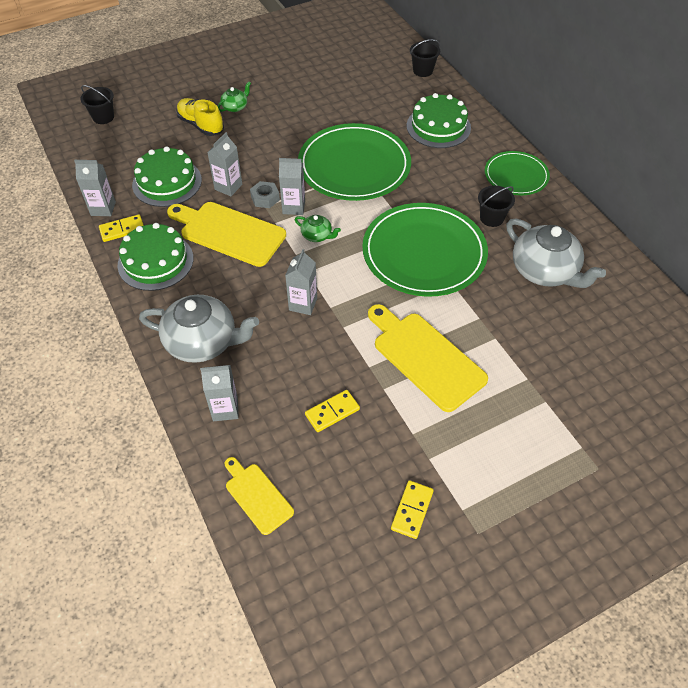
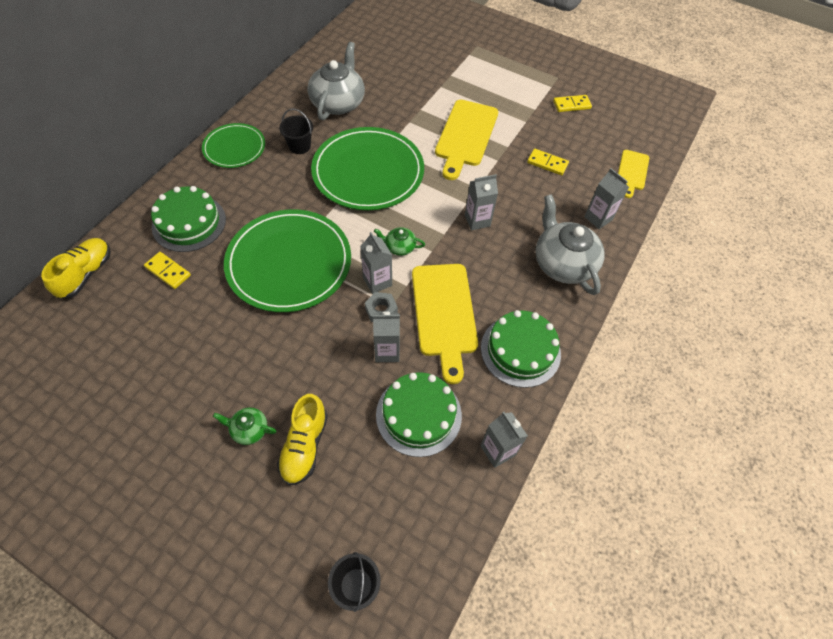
camera: 125 degrees left, 5 degrees up
yellow domino [99,214,144,242] -> yellow domino moved to [144,252,191,289]
green teapot [294,215,341,242] -> green teapot turned 75 degrees counterclockwise [374,227,425,256]
black bucket [410,39,440,77] -> yellow shoe [41,238,111,299]

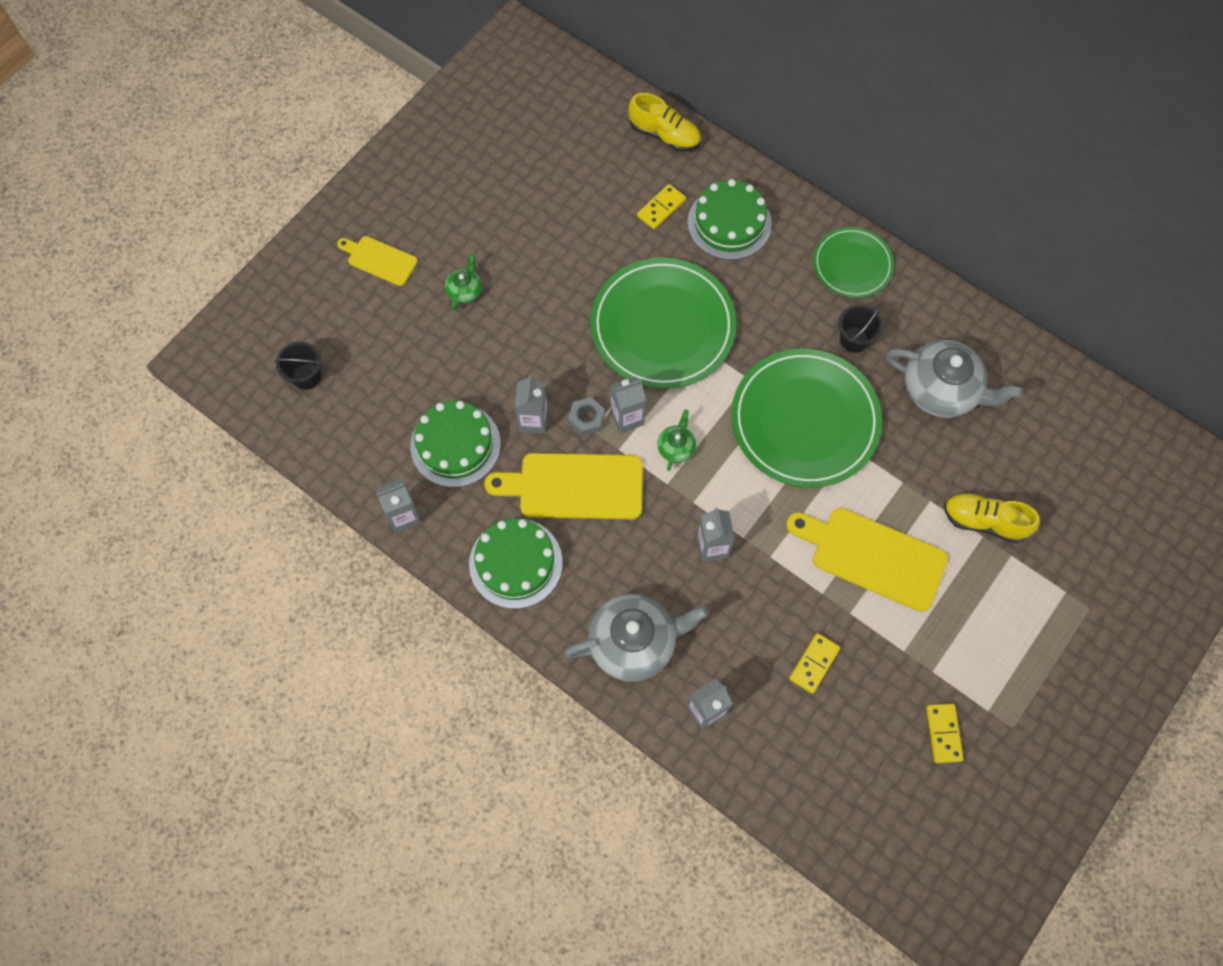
camera: 100 degrees right, 10 degrees up
yellow shoe [277,394,328,485] -> yellow shoe moved to [944,492,1040,543]
yellow cutting board [618,150,649,198] -> yellow cutting board moved to [337,236,418,286]

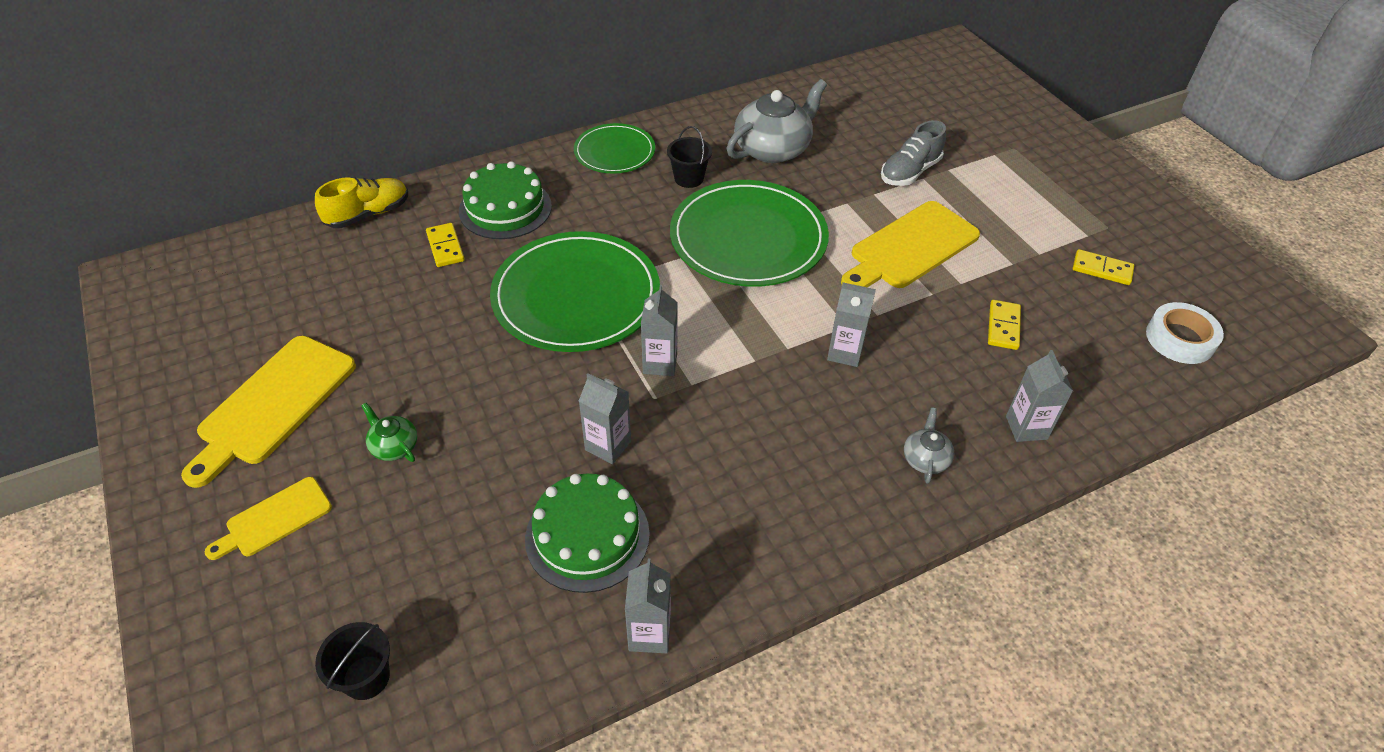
camera: 65 degrees left, 20 degrees down
green cake [469,518,563,609] -> none
yellow cutting board [484,453,643,519] -> yellow cutting board moved to [181,336,356,488]
grey teapot [564,594,709,682] -> grey teapot [904,408,955,484], size x0.47
grey nut [568,397,605,436] -> none
green teapot [657,409,696,471] -> none
yellow domino [789,633,840,694] -> yellow domino turned 45 degrees clockwise [988,300,1021,350]
yellow shoe [944,492,1040,543] -> grey shoe [881,120,946,186]
none -> white tape [1146,302,1224,364]

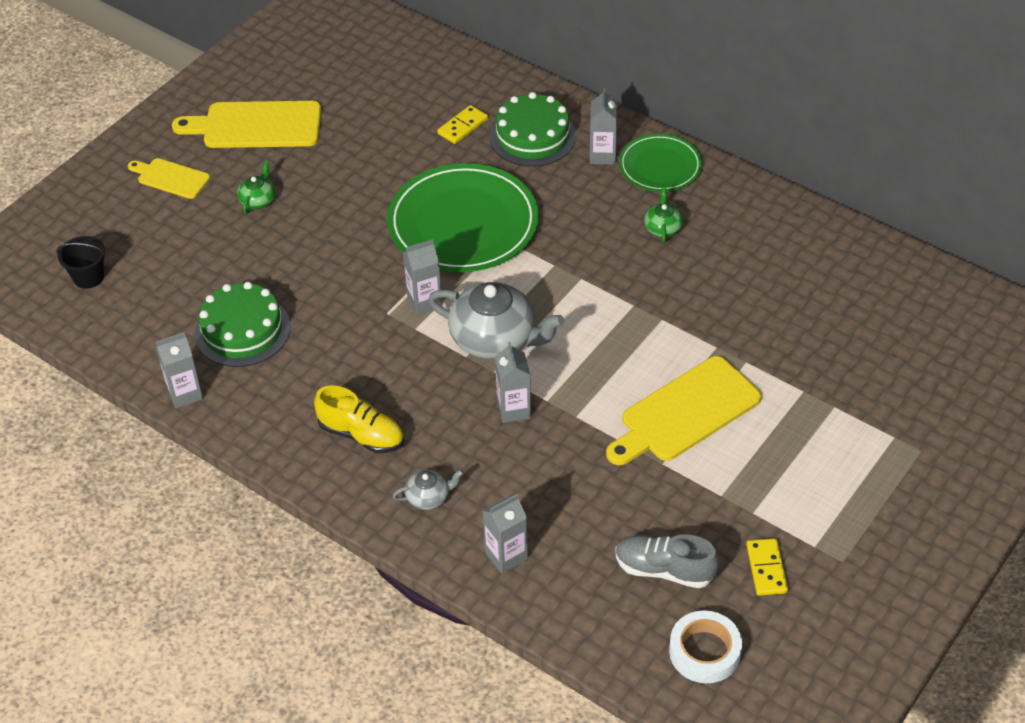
camera: 65 degrees right, 0 degrees up
yellow shoe [315,178,408,228] -> yellow shoe moved to [314,385,404,453]
grey carton [579,373,631,464] -> grey carton moved to [590,88,618,165]
black bucket [667,126,712,188] -> green teapot [644,187,683,243]
green plate [670,180,829,287] -> none
grey teapot [727,79,827,163] -> grey teapot moved to [428,282,564,359]
yellow cutting board [841,201,980,288] -> yellow cutting board turned 60 degrees counterclockwise [606,356,762,465]
grey shoe [881,120,946,186] -> grey shoe moved to [616,534,719,588]
yellow domino [988,300,1021,350] -> none

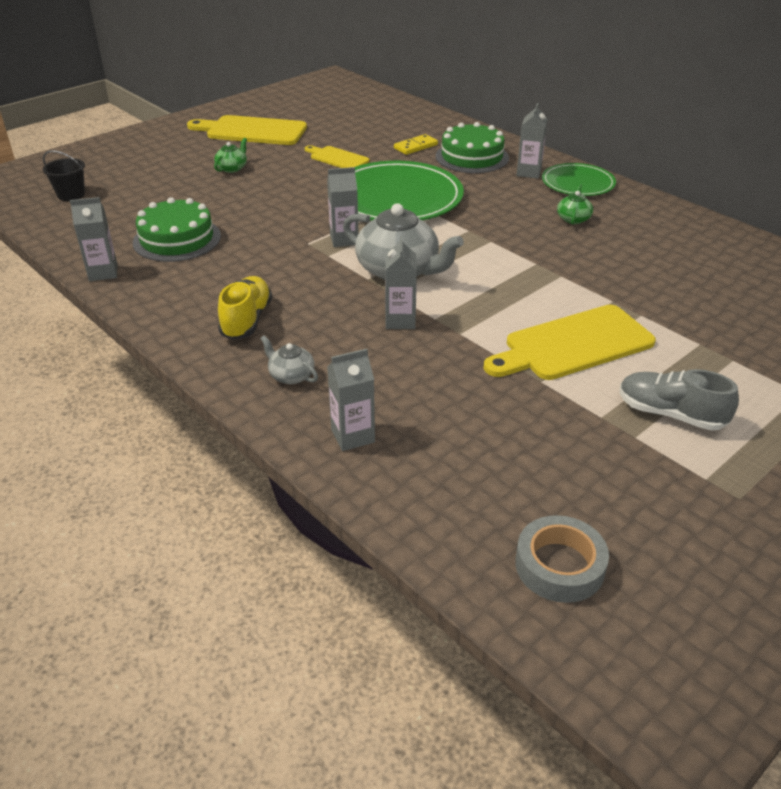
camera: 10 degrees right, 10 degrees down
yellow cutting board [128,158,210,199] -> yellow cutting board moved to [305,145,369,168]
yellow shoe [314,385,404,453] -> yellow shoe turned 120 degrees counterclockwise [218,276,272,340]
grey teapot [393,470,464,510] -> grey teapot turned 135 degrees counterclockwise [260,335,318,384]
grey shoe [616,534,719,588] -> grey shoe moved to [620,369,739,431]
white tape [669,610,742,683] -> grey tape [515,515,609,603]
yellow domino [746,538,788,596] -> none

